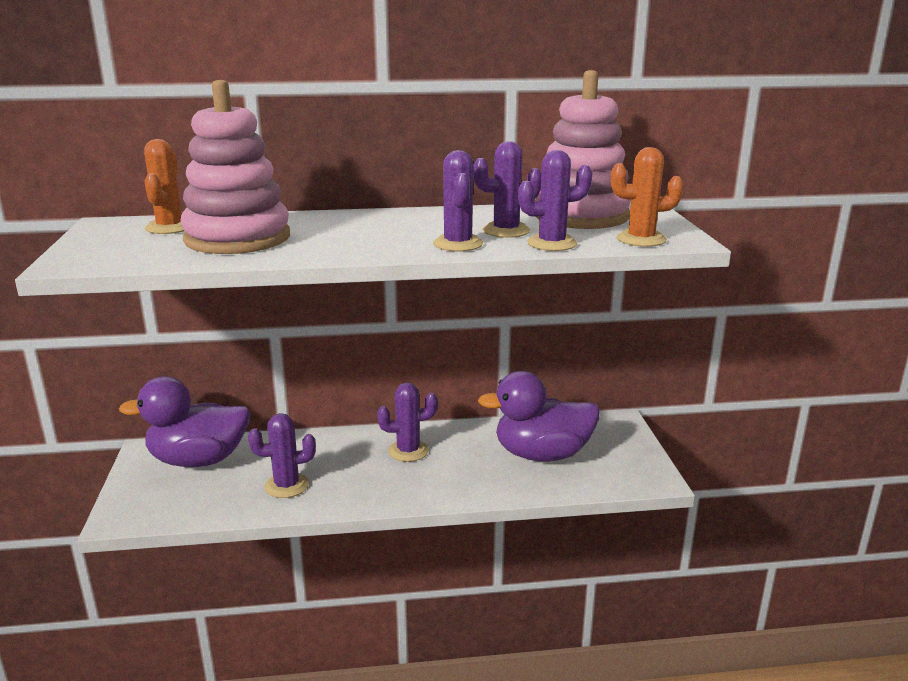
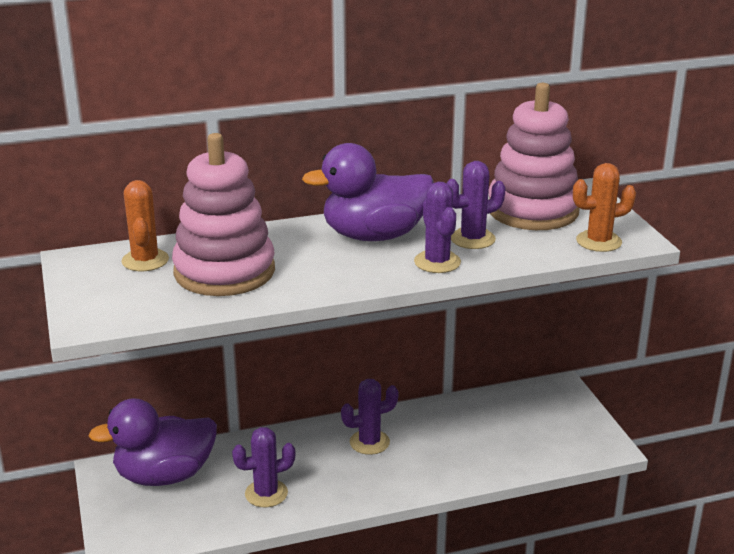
camera: 10 degrees left, 5 degrees up
purple duck [478,371,600,462] -> purple duck moved to [302,143,434,241]
purple cactus [518,150,592,251] -> none

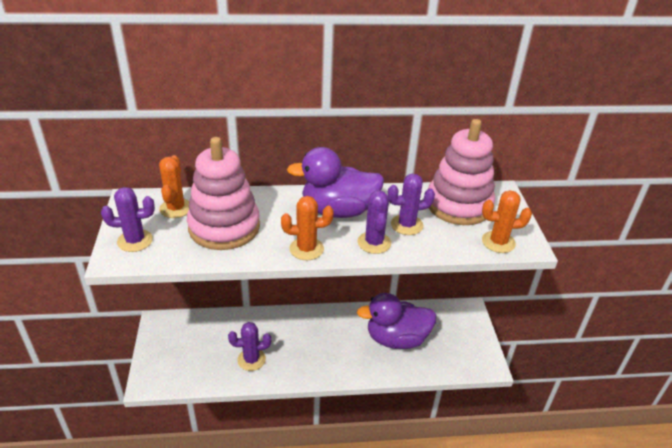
camera: 10 degrees right, 10 degrees up
purple duck [89,398,217,486] -> purple duck moved to [357,293,437,349]
purple cactus [341,379,399,455] -> purple cactus moved to [101,187,155,252]
none -> orange cactus [281,196,334,260]

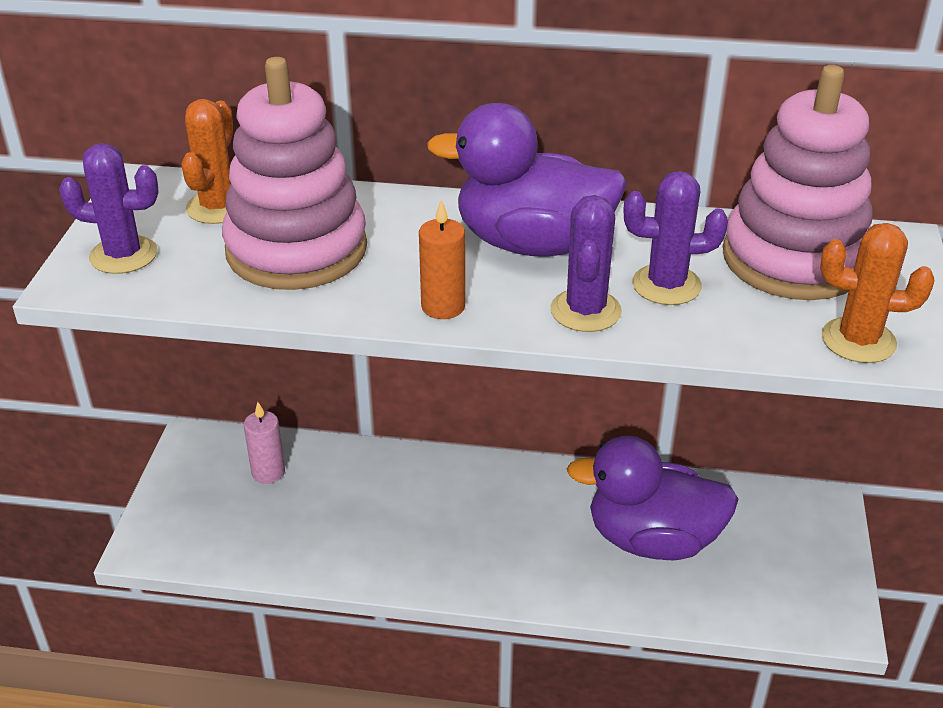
camera: 15 degrees right, 0 degrees up
purple cactus [228,322,271,371] -> none
orange cactus [281,196,334,260] -> orange candle [419,199,465,319]
none -> pink candle [244,402,285,484]

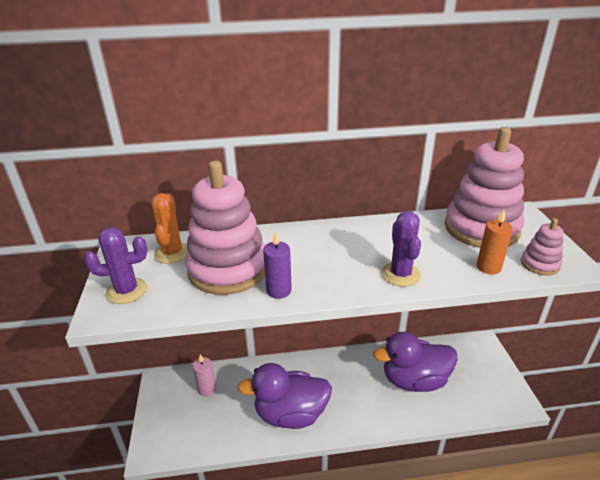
camera: 15 degrees left, 5 degrees down
orange candle [419,199,465,319] -> orange candle moved to [476,210,513,275]
purple duck [427,103,627,257] -> purple duck moved to [237,363,332,429]
purple cactus [624,171,728,305] -> none
orange cactus [820,223,934,363] -> pink stacking toy [521,219,564,275]
none -> purple candle [263,231,292,299]

